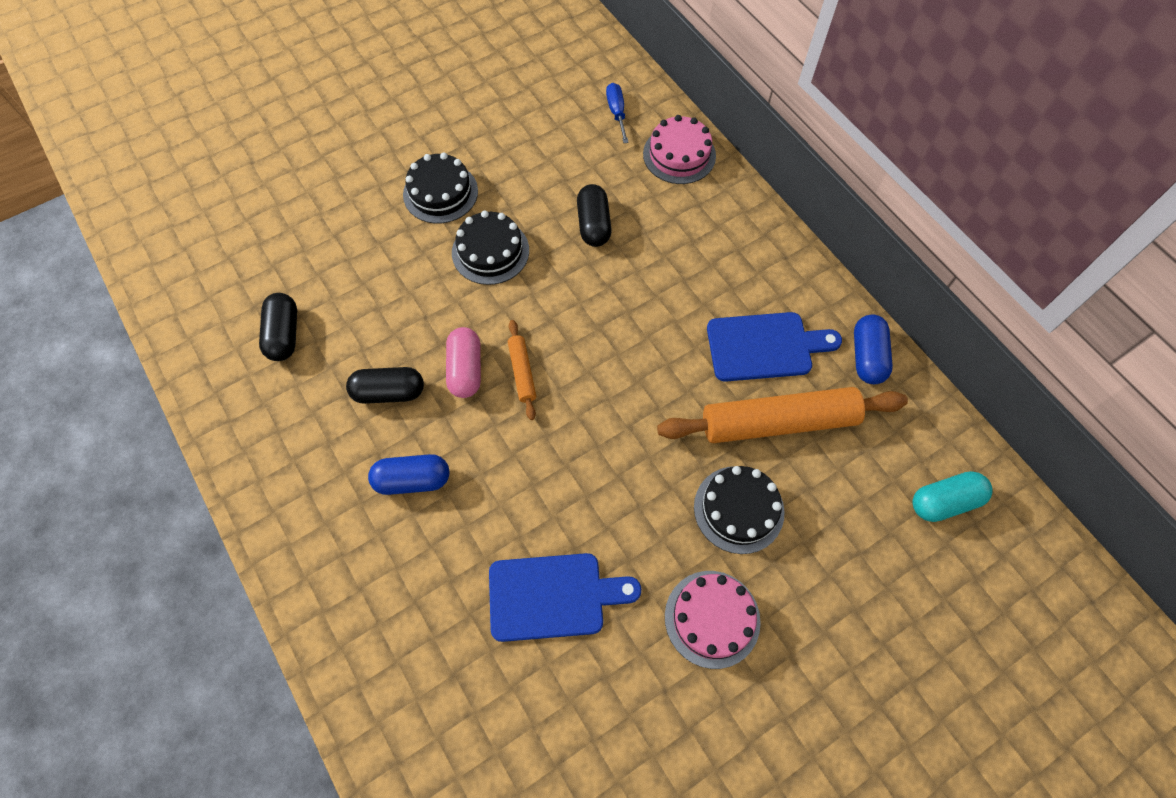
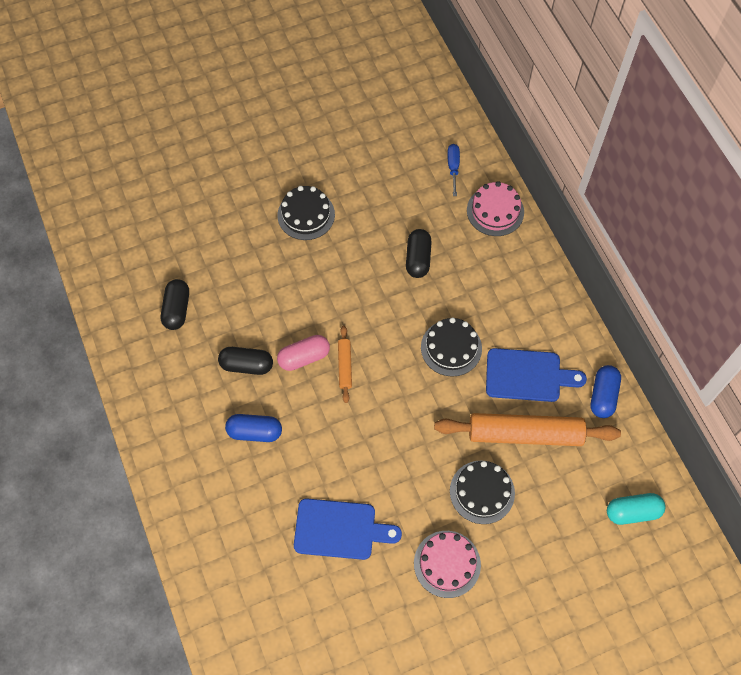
camera: 10 degrees right, 0 degrees up
pink capsule [446,327,481,398] -> pink capsule turned 60 degrees clockwise [277,335,330,371]
black cake [452,210,529,285] -> black cake moved to [421,317,482,376]

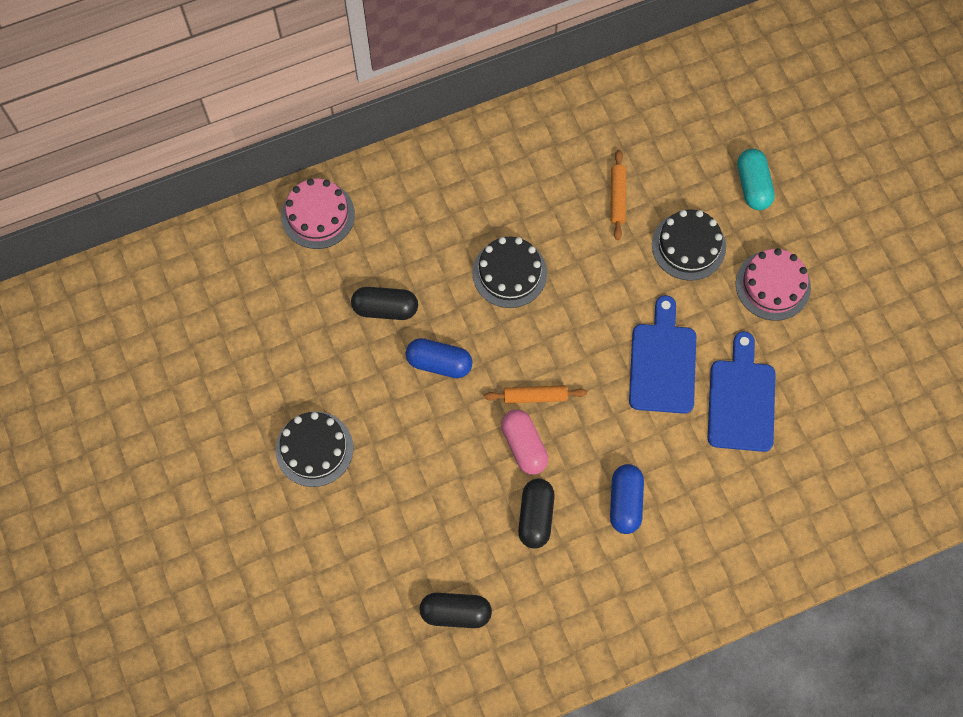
camera: 90 degrees left, 5 degrees up
orange rolling pin [434,413,621,446] -> orange rolling pin [610,150,626,240], size x0.46
blue screwdriver [447,144,460,196] -> none
blue cutting board [486,348,587,402] -> blue cutting board moved to [629,295,696,414]
blue capsule [590,365,621,418] -> blue capsule moved to [406,338,473,378]
turquoise capsule [607,493,666,525] -> turquoise capsule moved to [737,149,775,210]

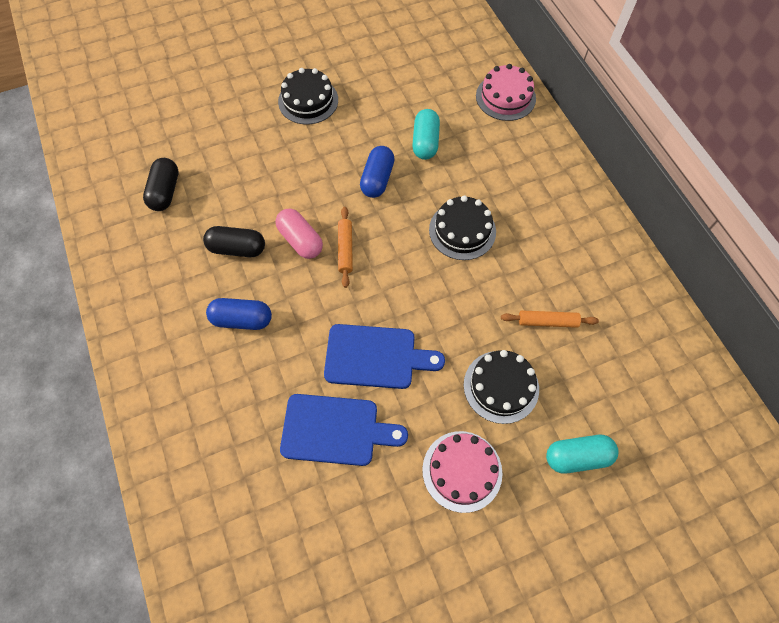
camera: 90 degrees right, 5 degrees down
black capsule [351,287,418,320] -> turquoise capsule [412,109,440,160]
pink capsule [501,410,548,475] -> pink capsule turned 75 degrees clockwise [276,209,323,259]

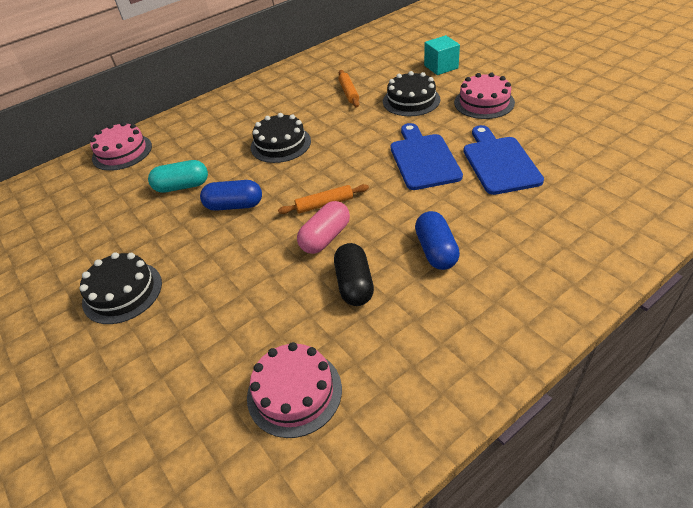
camera: 100 degrees left, 20 degrees down
black capsule [143,158,179,211] -> pink cake [247,342,342,438]
turquoise capsule [546,435,618,473] -> turquoise cube [424,35,460,75]

